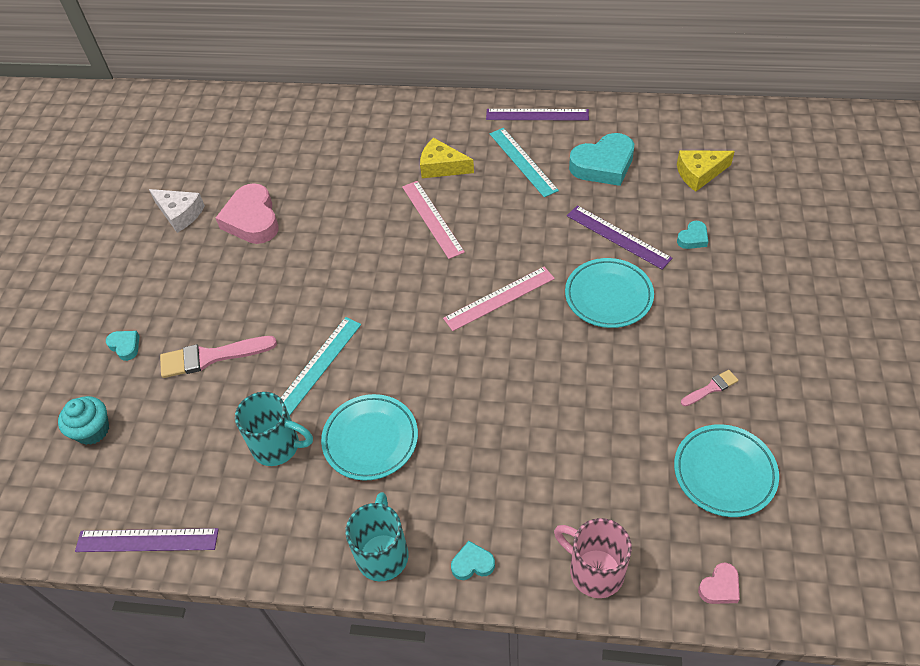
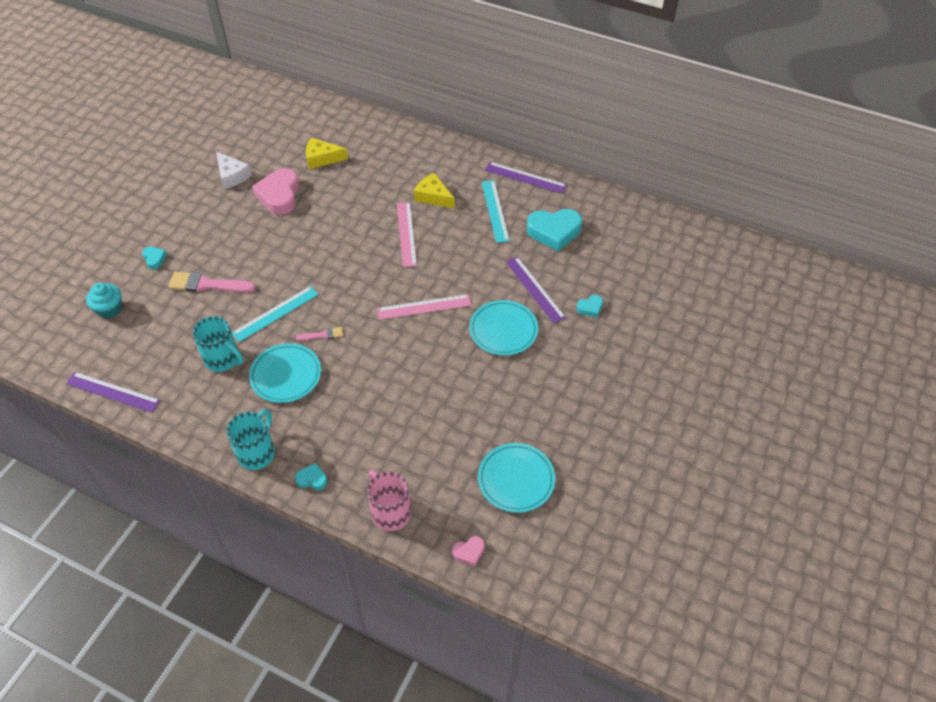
camera: 15 degrees right, 0 degrees up
yellow cheese [677,150,735,192] -> yellow cheese moved to [306,138,348,169]
pink brush [681,370,738,406] -> pink brush moved to [296,327,343,341]

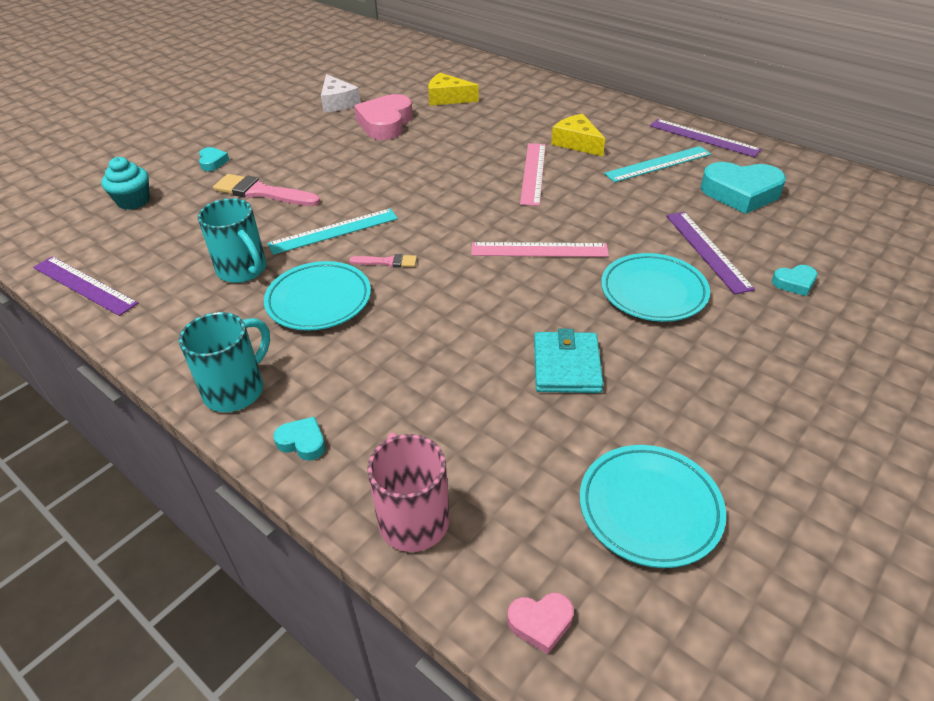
camera: 15 degrees right, 10 degrees down
turquoise ruler [482,180,510,243] -> turquoise ruler turned 60 degrees clockwise [604,146,711,182]
none -> turquoise wallet [534,329,603,393]

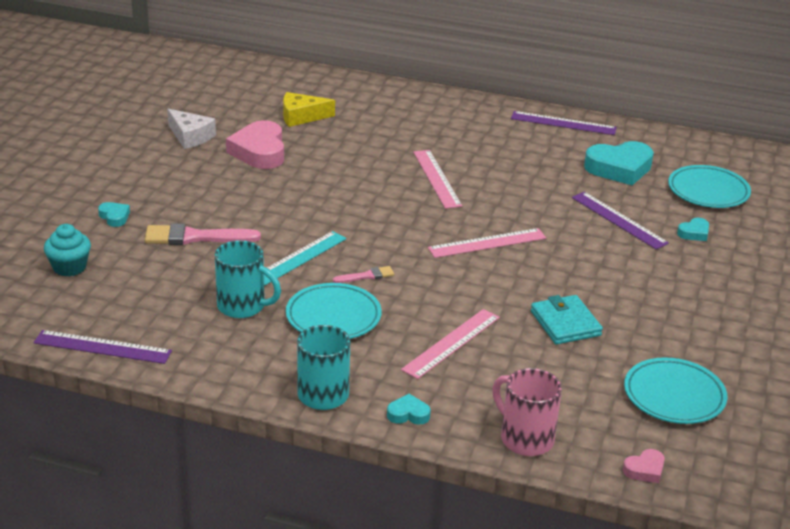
camera: 25 degrees left, 10 degrees down
yellow cheese [551,114,605,156] -> none
turquoise plate [601,253,710,322] -> turquoise plate moved to [668,165,751,208]
turquoise ruler [604,146,711,182] -> none
none -> pink ruler [401,309,500,379]

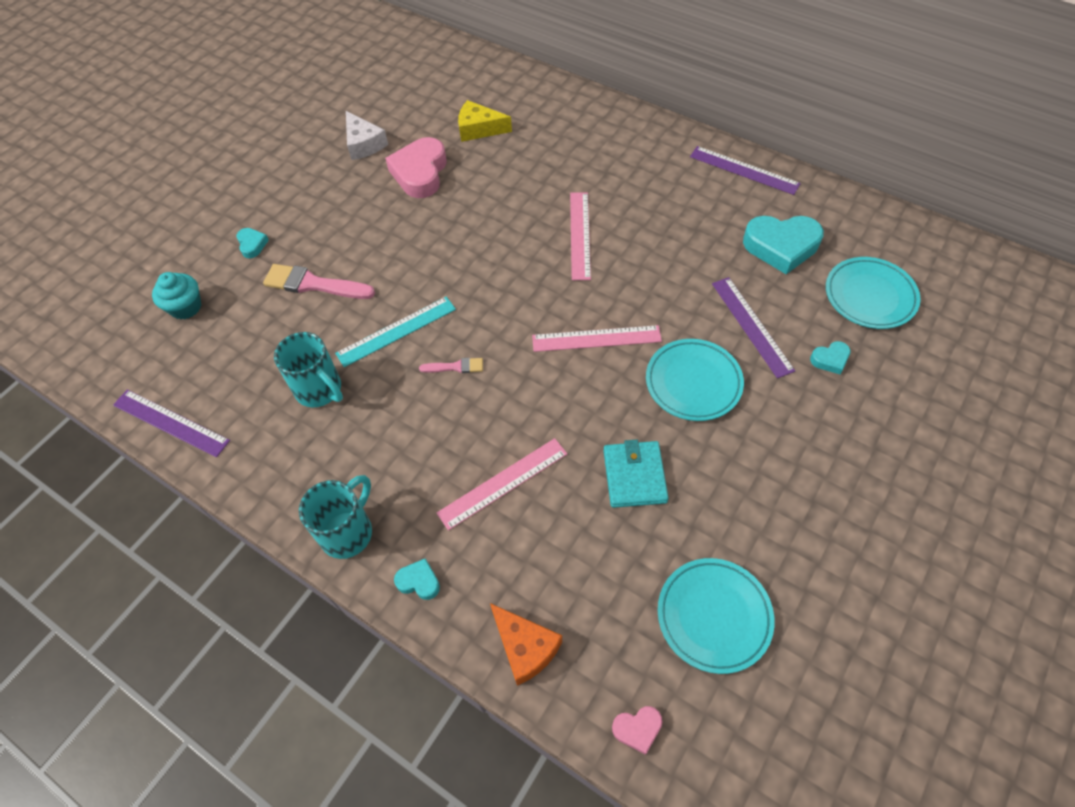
camera: 20 degrees right, 25 degrees up
turquoise plate [286,283,382,339] -> turquoise plate moved to [646,339,744,421]
pink mug [492,368,562,456] -> orange cheese [490,603,562,686]

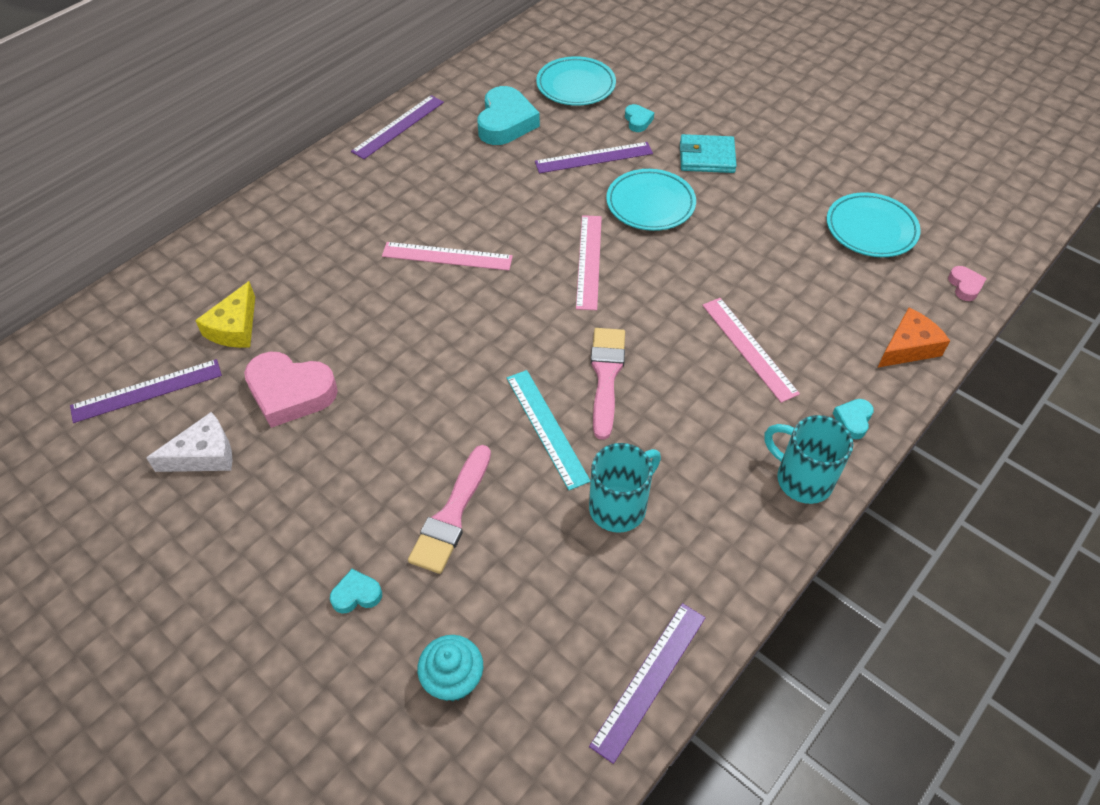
camera: 85 degrees left, 5 degrees down
pink brush [419,358,483,373] -> pink brush [591,328,625,440], size x1.90
turquoise wallet [604,440,669,508] -> turquoise wallet moved to [680,134,737,173]
none -> purple ruler [70,359,222,423]

